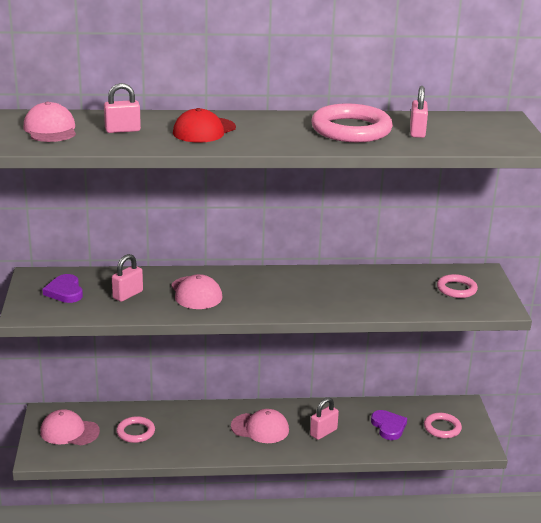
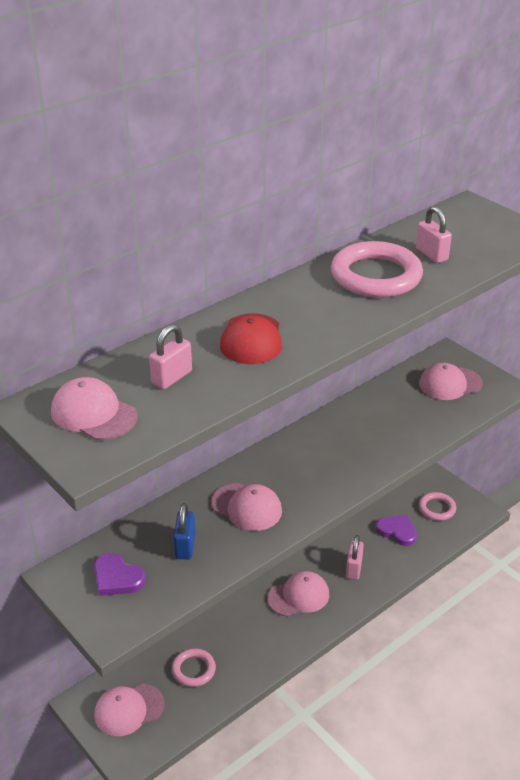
camera: 35 degrees left, 10 degrees up
pink padlock [112,254,143,302] -> blue padlock [174,503,195,559]
pink ring [437,274,478,298] -> pink cap [419,363,483,400]

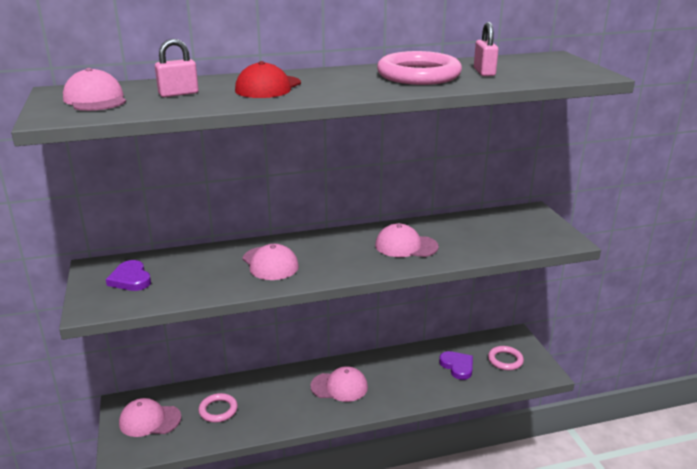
camera: 25 degrees right, 10 degrees down
blue padlock [174,503,195,559] -> none
pink padlock [346,535,364,580] -> none
pink cap [419,363,483,400] -> pink cap moved to [375,223,439,257]

